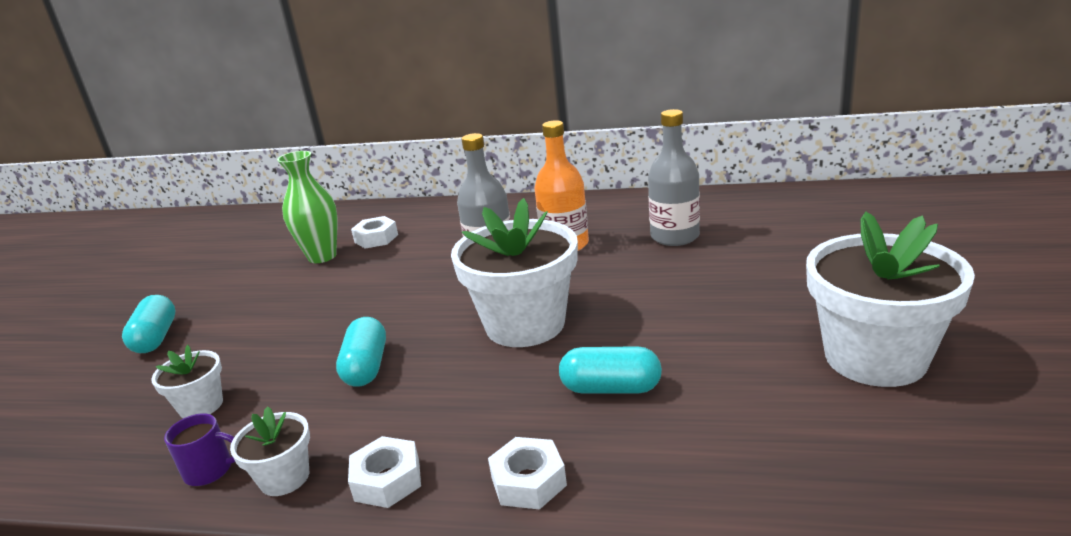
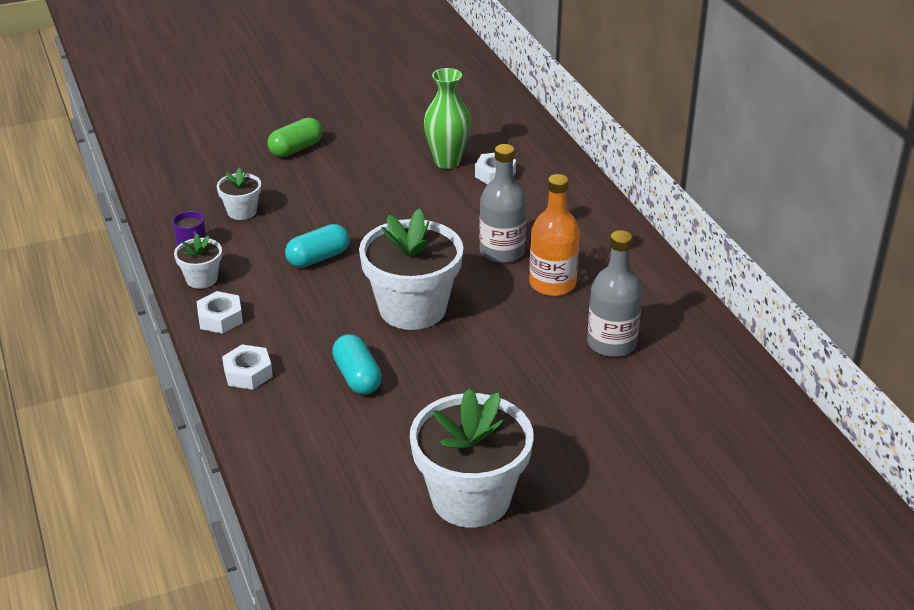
camera: 55 degrees right, 10 degrees up
turquoise capsule [122,295,175,353] -> green capsule [267,118,323,157]

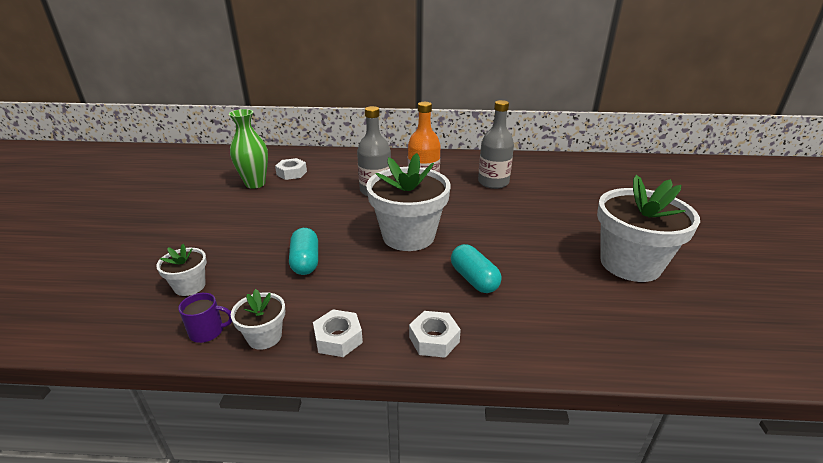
camera: 65 degrees left, 5 degrees down
green capsule [267,118,323,157] -> none
turquoise capsule [332,334,382,395] -> turquoise capsule turned 60 degrees clockwise [451,244,502,293]

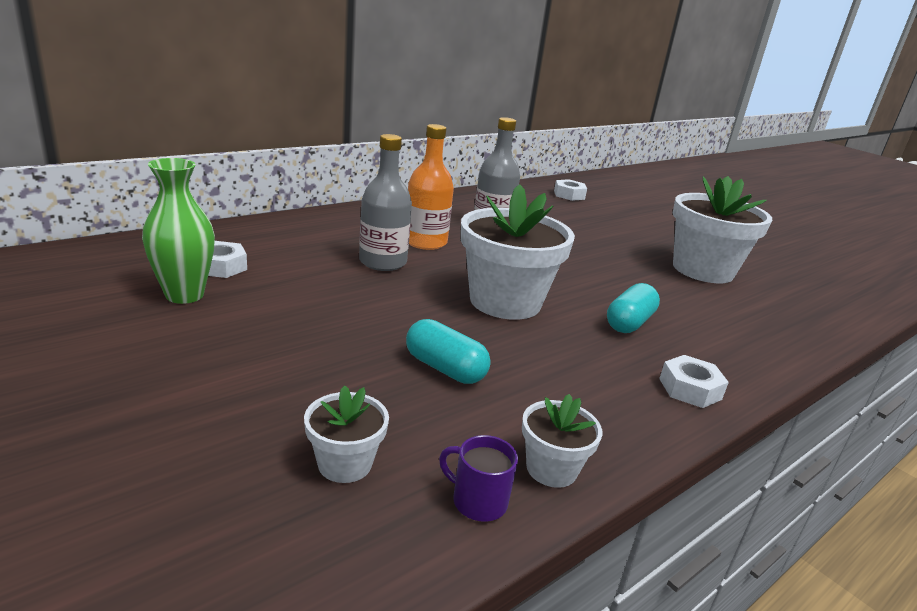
camera: 45 degrees left, 5 degrees down
purple mug [178,293,232,343] -> purple mug turned 105 degrees counterclockwise [439,435,518,522]
white nut [313,310,363,357] -> white nut moved to [554,179,587,201]
turquoise capsule [451,244,502,293] -> turquoise capsule turned 75 degrees counterclockwise [607,283,660,333]

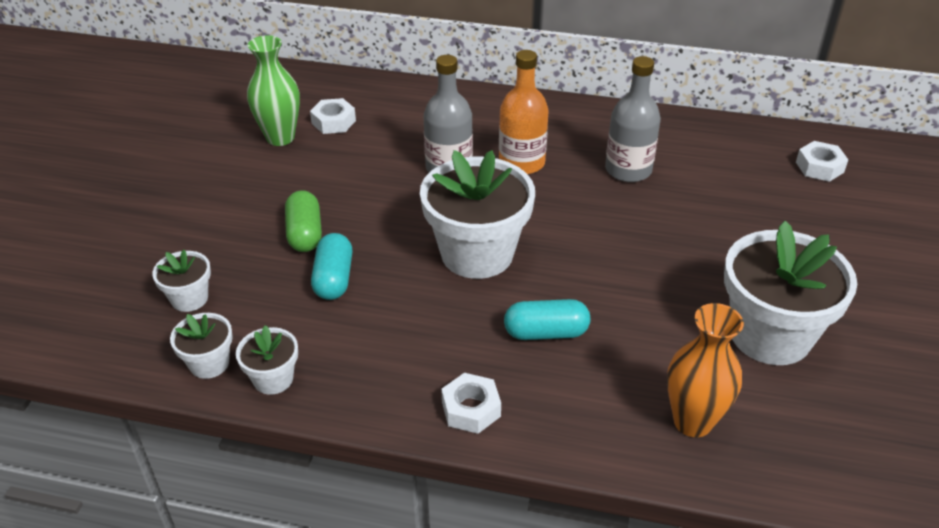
camera: 55 degrees right, 15 degrees up
purple mug [439,435,518,522] -> white flower pot [170,313,233,379]
none -> green capsule [285,190,322,252]
none -> orange vase [667,303,744,437]

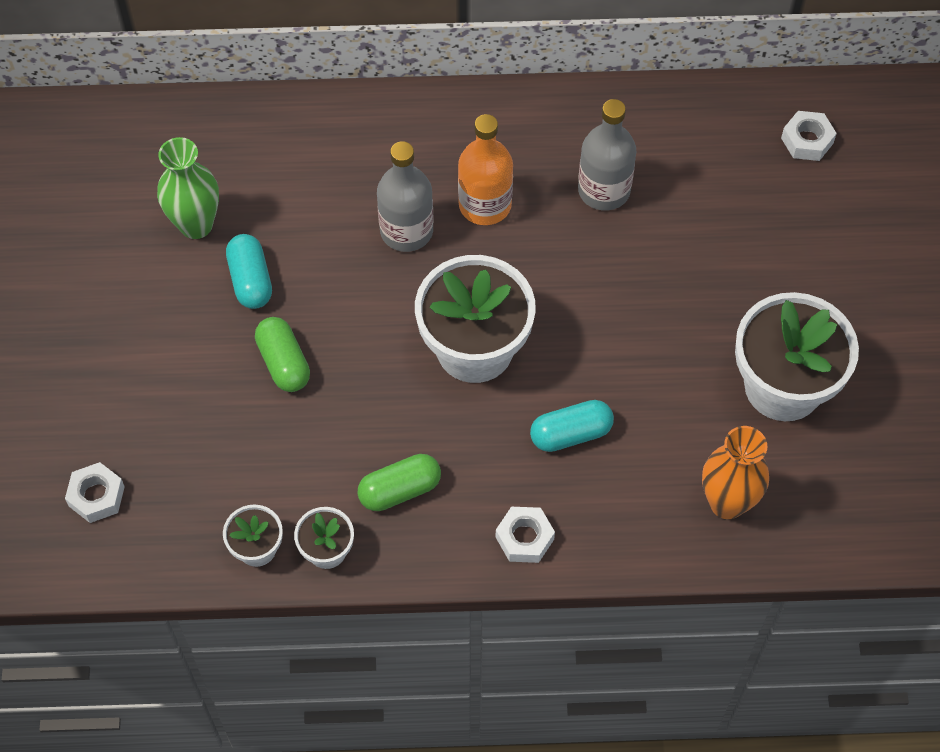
camera: 15 degrees left, 20 degrees up
white flower pot [152,250,211,312] -> none
white nut [310,98,356,134] -> white nut moved to [65,462,125,523]
turquoise capsule [311,233,352,300] -> turquoise capsule moved to [226,234,272,309]
none -> green capsule [357,454,441,511]

